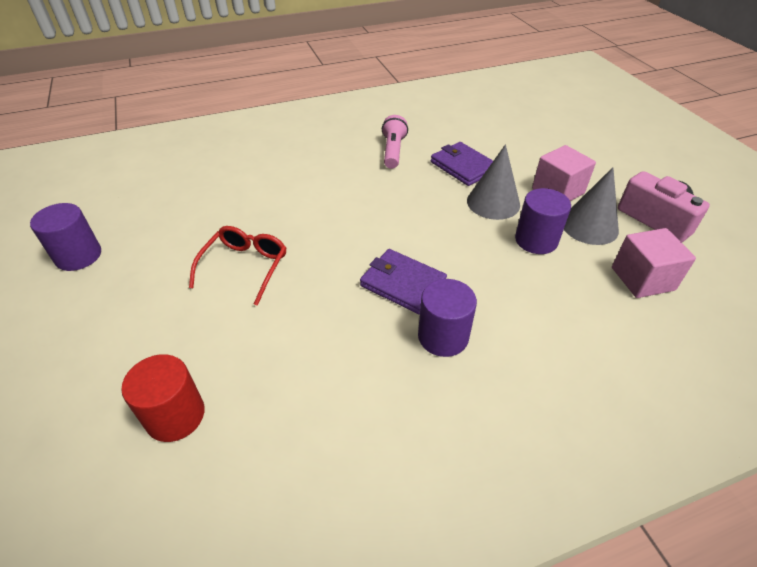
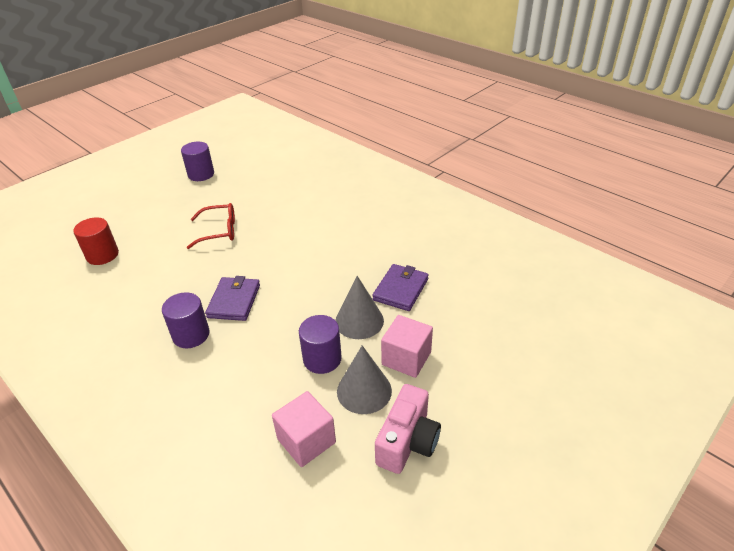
camera: 65 degrees right, 5 degrees down
pink flashlight [382,115,408,169] -> none

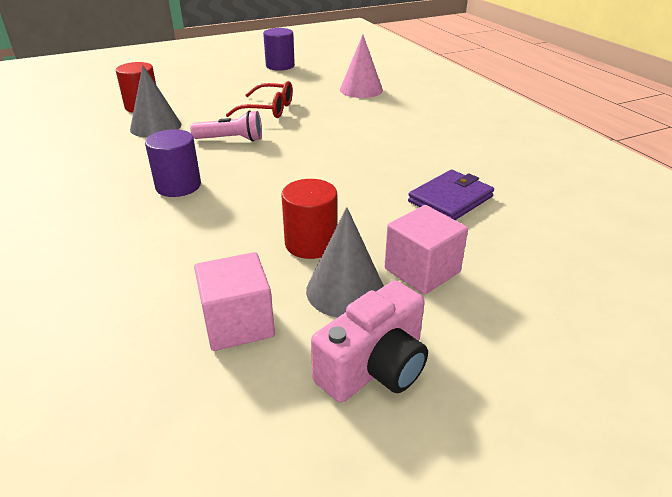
camera: 20 degrees right, 5 degrees down
purple wallet [205,276,260,321] -> none
purple cylinder [299,315,342,374] -> red cylinder [281,179,337,259]
grey cone [335,276,384,339] -> grey cone moved to [130,65,181,138]
none -> pink flashlight [190,110,262,141]
none -> pink cone [340,35,383,98]

